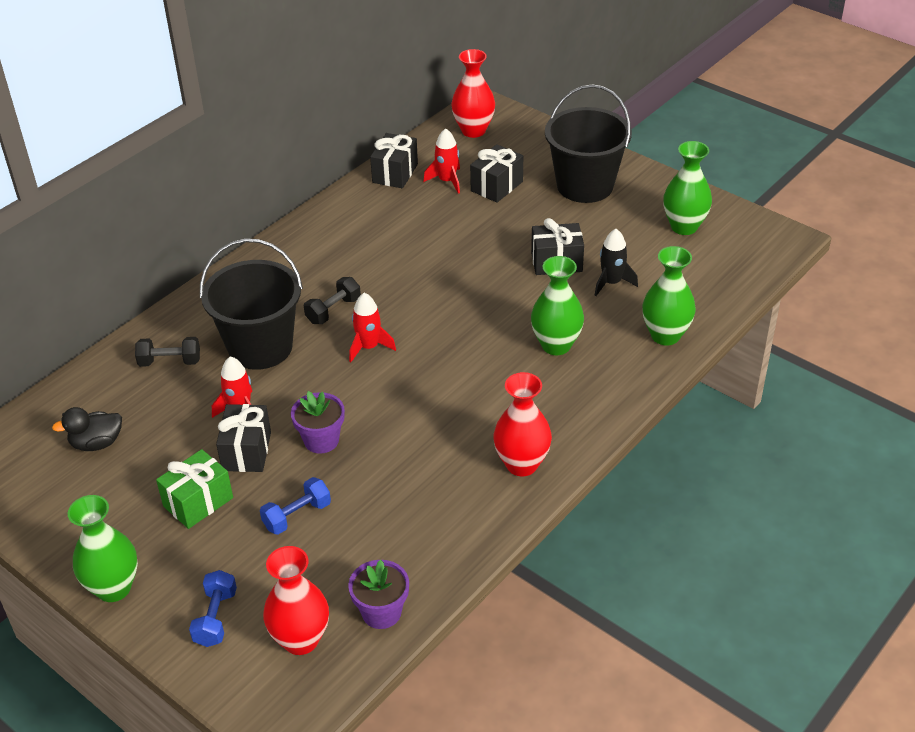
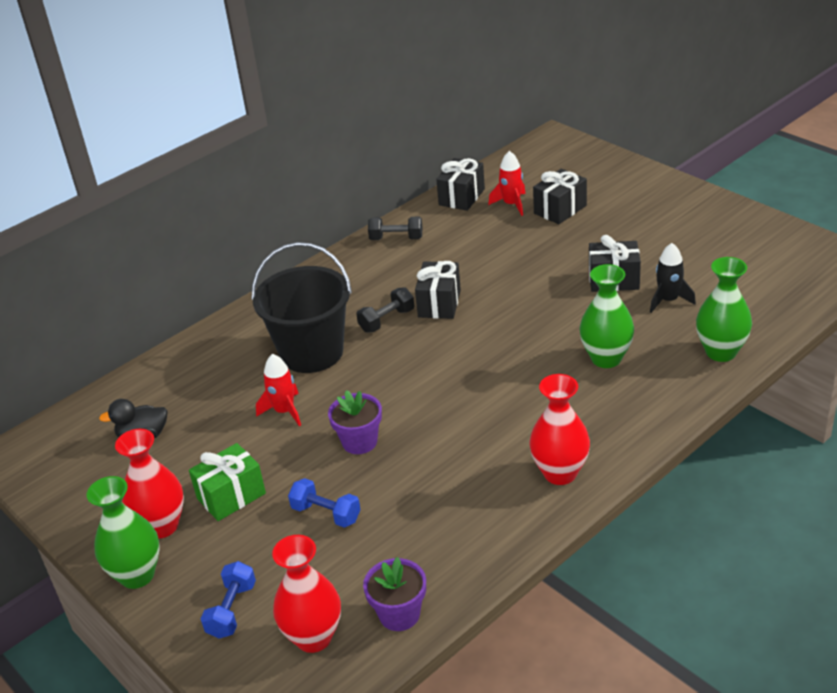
camera: 10 degrees right, 5 degrees down
black dumbbell [135,337,200,367] -> black dumbbell moved to [368,217,422,240]
black gift [216,404,271,472] -> black gift moved to [415,261,461,319]
blue dumbbell [260,477,331,535] -> blue dumbbell turned 60 degrees clockwise [288,478,361,528]
red rocket [349,293,396,362] -> none
red vase [451,49,495,138] -> red vase moved to [115,429,184,539]
black bucket [545,84,632,203] -> none
green vase [663,141,712,235] -> none

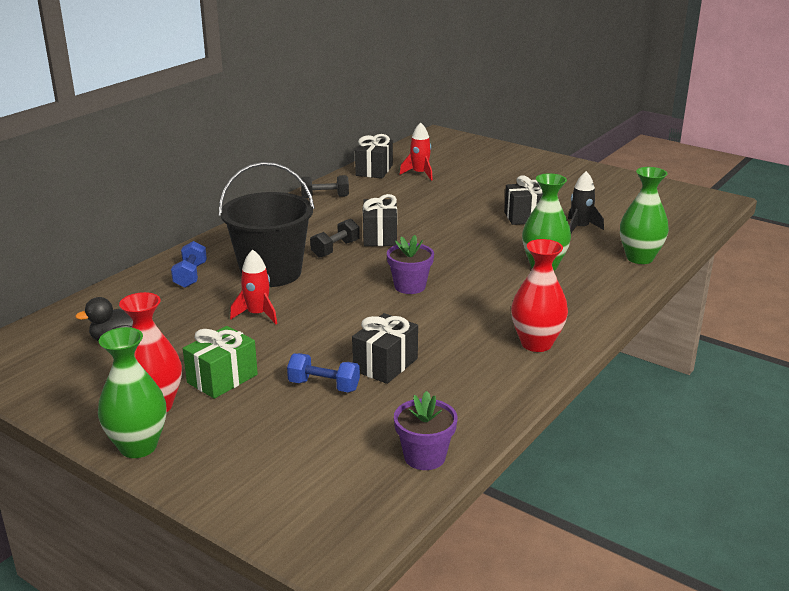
camera: 15 degrees left, 10 degrees down
blue dumbbell [201,561,256,639] -> blue dumbbell moved to [171,241,207,288]
red vase [272,535,341,653] -> none
purple flower pot [328,390,382,454] -> purple flower pot moved to [387,235,434,294]
black gift [533,169,587,224] -> black gift moved to [352,313,418,384]

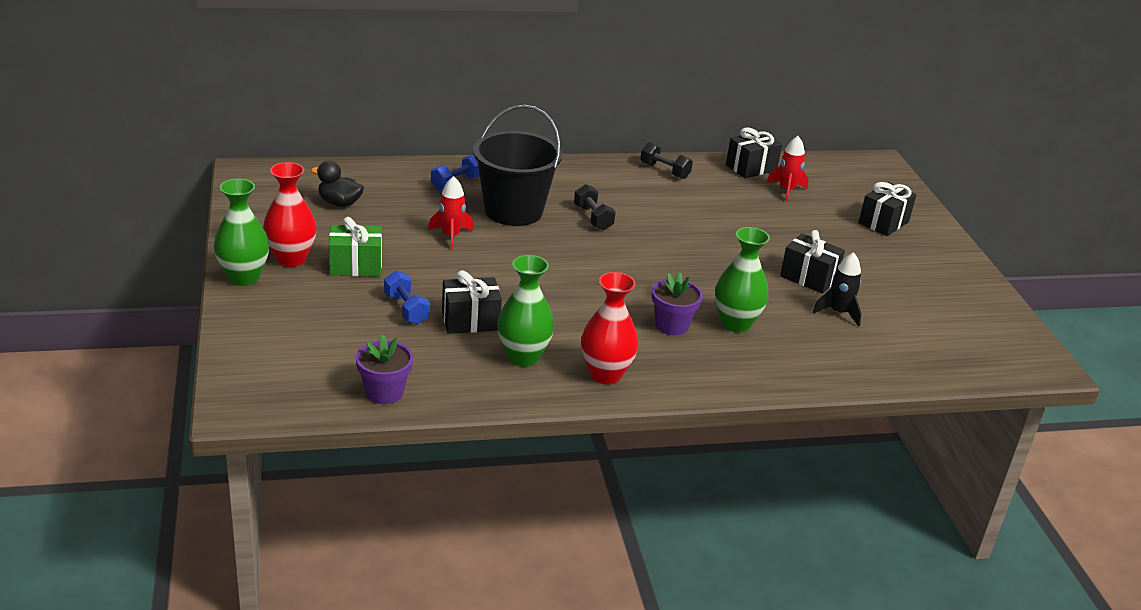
camera: 40 degrees right, 5 degrees up
black dumbbell [310,219,360,258] -> black dumbbell turned 75 degrees clockwise [574,184,616,230]
black gift [363,194,397,246] -> black gift moved to [859,182,916,236]
purple flower pot [387,235,434,294] -> purple flower pot moved to [652,272,703,335]
green vase [620,167,669,264] -> green vase moved to [497,255,554,367]

